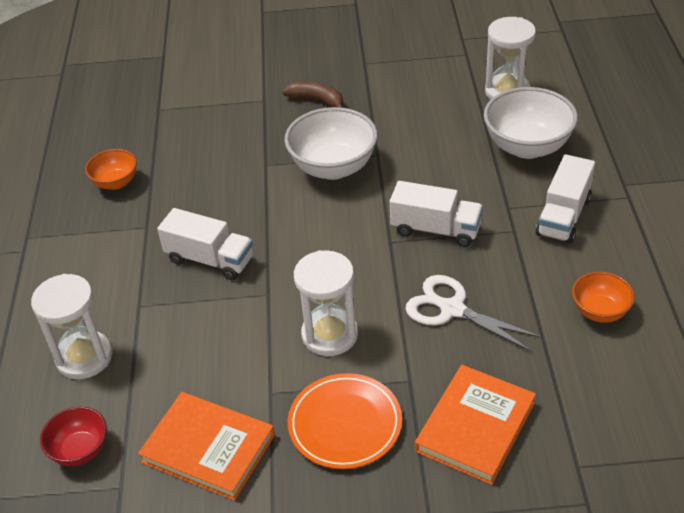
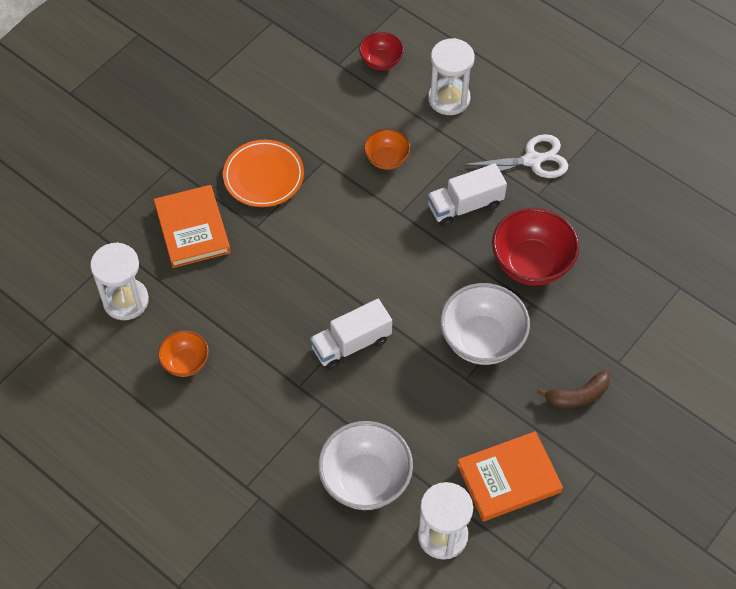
camera: 130 degrees right, 15 degrees up
orange bowl [85,149,137,190] -> orange bowl moved to [364,129,410,170]
orange book [138,392,275,501] -> orange book moved to [457,431,563,522]
white hourglass [294,250,358,356] -> white hourglass moved to [90,242,149,320]
white scissors [405,275,543,352] -> white scissors moved to [461,134,568,178]
white truck [536,154,595,244] -> none
none -> red bowl [492,208,579,286]

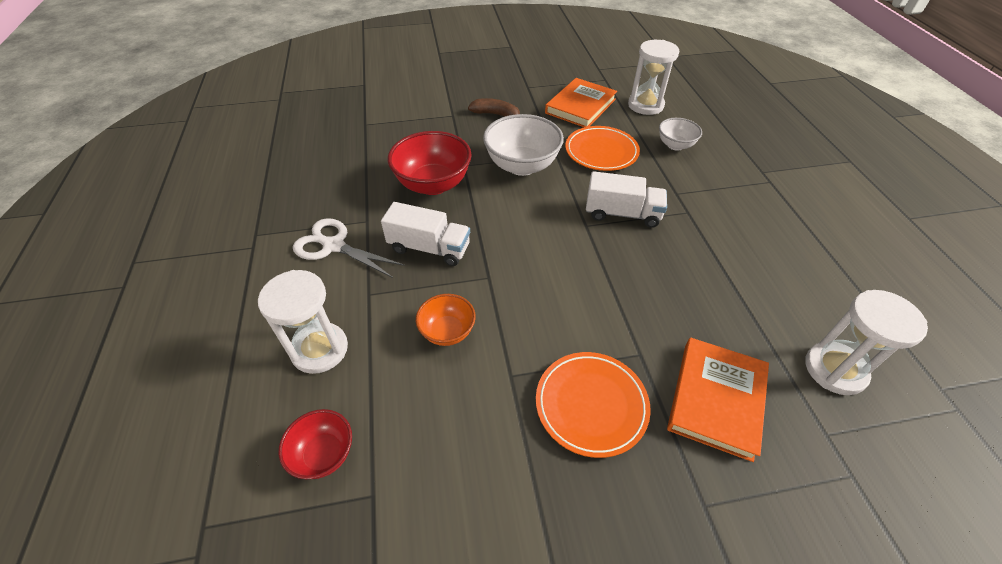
camera: 140 degrees left, 10 degrees down
orange bowl [158,331,209,377] -> none
white bowl [318,421,413,510] -> white bowl [659,118,702,151], size x0.56
orange book [457,431,563,522] -> orange book turned 75 degrees counterclockwise [545,78,617,127]
none -> orange plate [565,126,640,171]

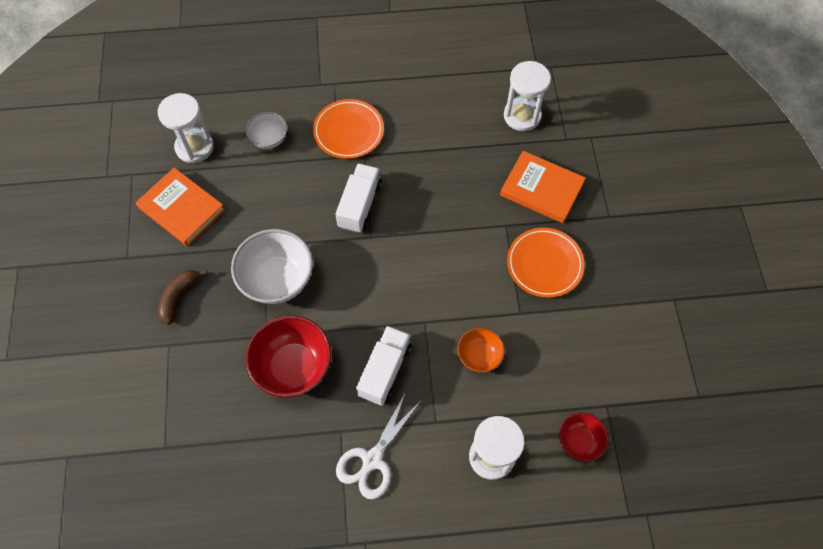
camera: 85 degrees left, 15 degrees up
orange plate [565,126,640,171] -> orange plate moved to [313,99,384,159]

